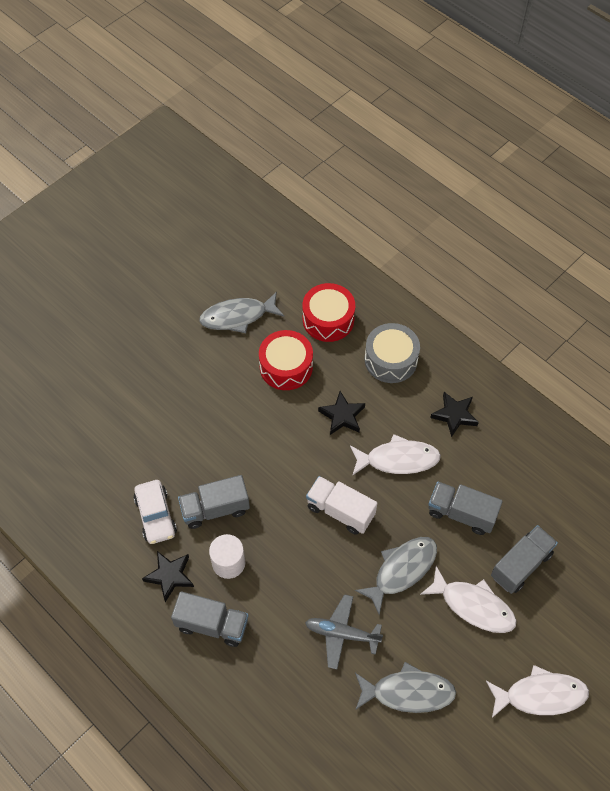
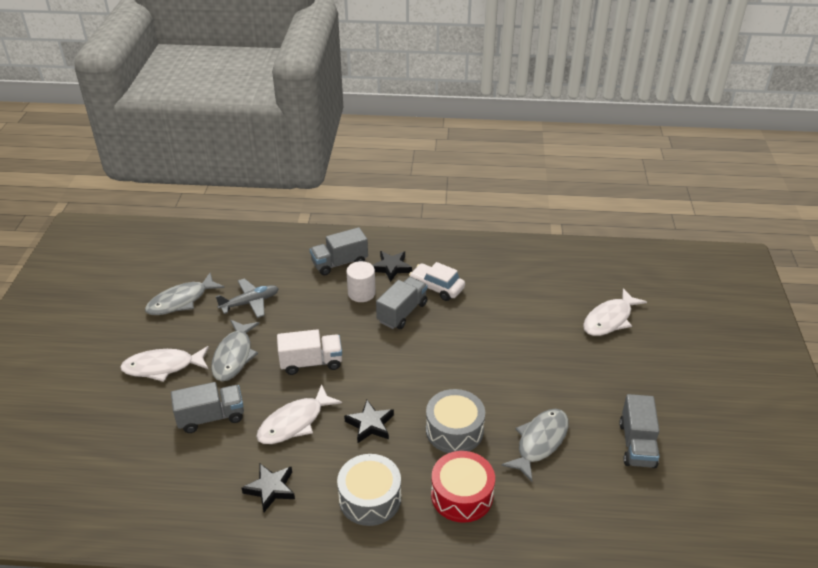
camera: 140 degrees right, 20 degrees down
red drum [259,330,313,390] -> grey drum [426,389,485,453]
white fish [486,665,589,718] -> white fish moved to [583,288,647,336]
grey truck [491,525,558,594] -> grey truck moved to [619,394,659,468]

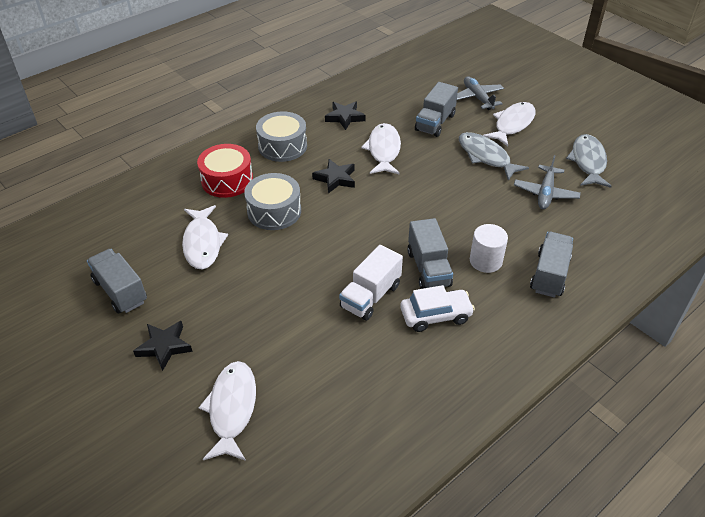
camera: 135 degrees right, 5 degrees up
white truck [277,329,342,375] -> white truck moved to [339,245,403,321]
black star [373,251,412,282] -> black star moved to [133,321,192,371]
grey fish [501,409,569,482] -> white fish [182,205,228,269]
none -> grey plane [457,76,504,110]

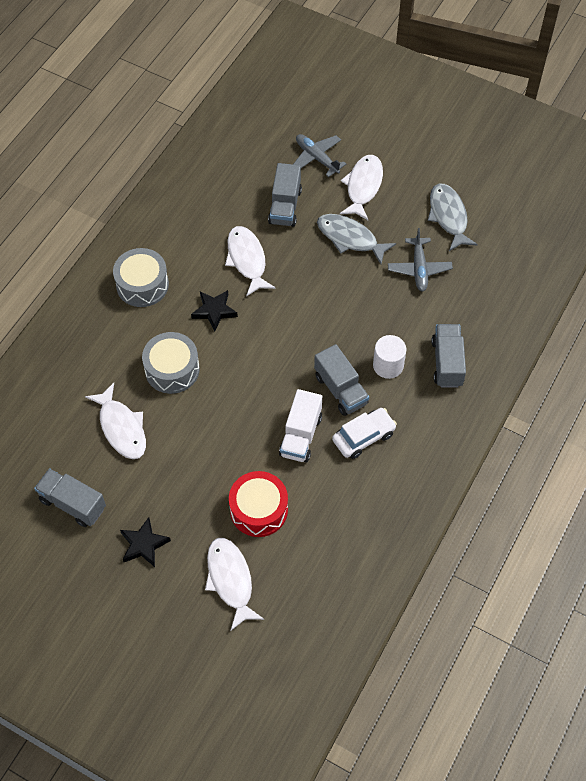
camera: 20 degrees left, 15 degrees up
red drum [197,144,253,198] -> red drum moved to [229,471,288,537]
black star [325,102,366,130] -> none

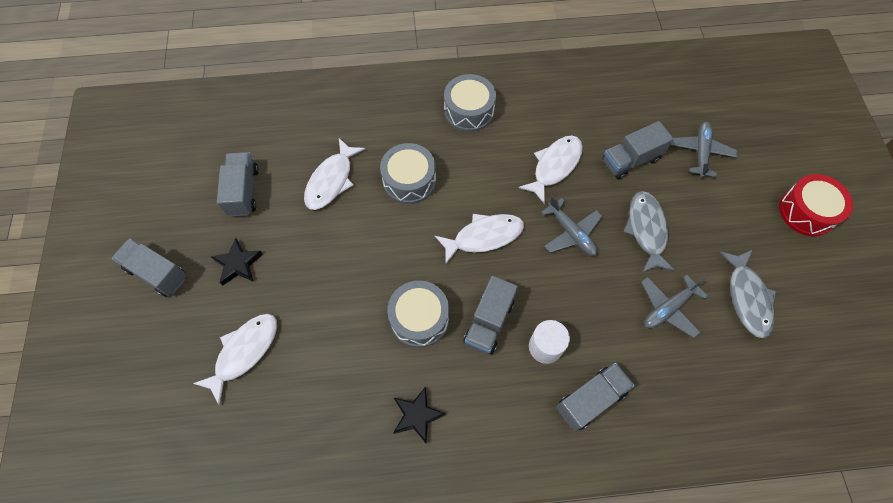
camera: 55 degrees right, 5 degrees up
black star [191,290,238,331] -> black star moved to [393,386,446,444]
red drum [229,471,288,537] -> red drum moved to [779,174,853,236]
white truck [279,389,322,463] -> grey drum [387,281,449,348]
white car [332,408,397,459] -> none
white fish [340,155,383,220] -> white fish moved to [435,214,524,265]
grey fish [428,184,478,251] -> grey fish turned 135 degrees clockwise [719,250,776,338]
none -> grey truck [112,239,186,297]
none -> grey plane [541,196,602,256]

